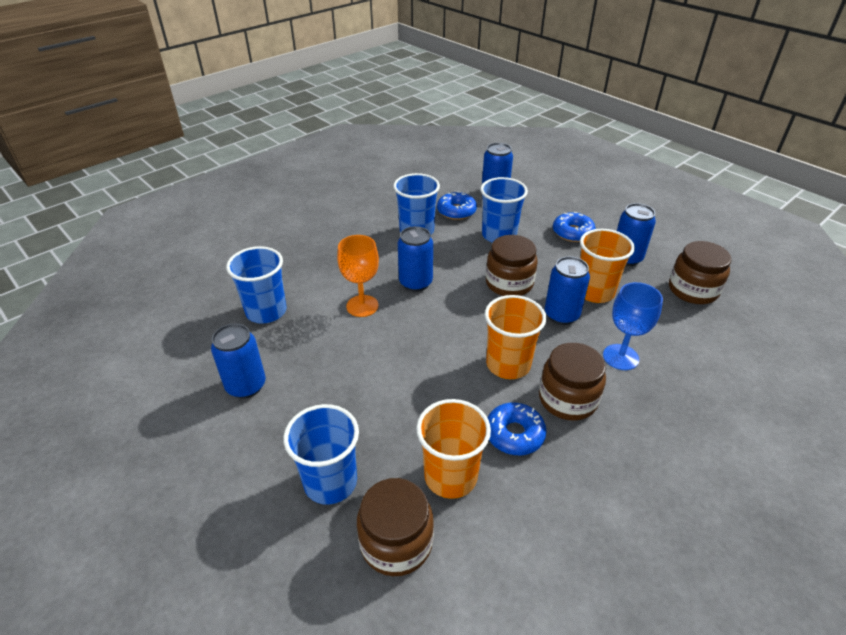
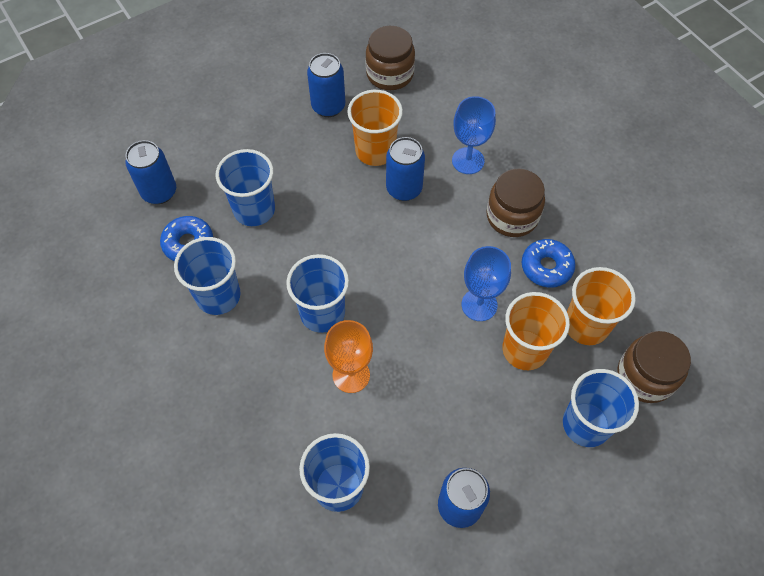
camera: 80 degrees left, 20 degrees up
blue can [398,226,433,292] -> blue cup [286,254,349,333]
orange cup [485,295,546,379] -> orange cup moved to [502,292,570,370]
brown jar [486,235,538,296] -> none
blue donut [553,212,596,242] -> none
none -> blue goblet [462,246,511,321]

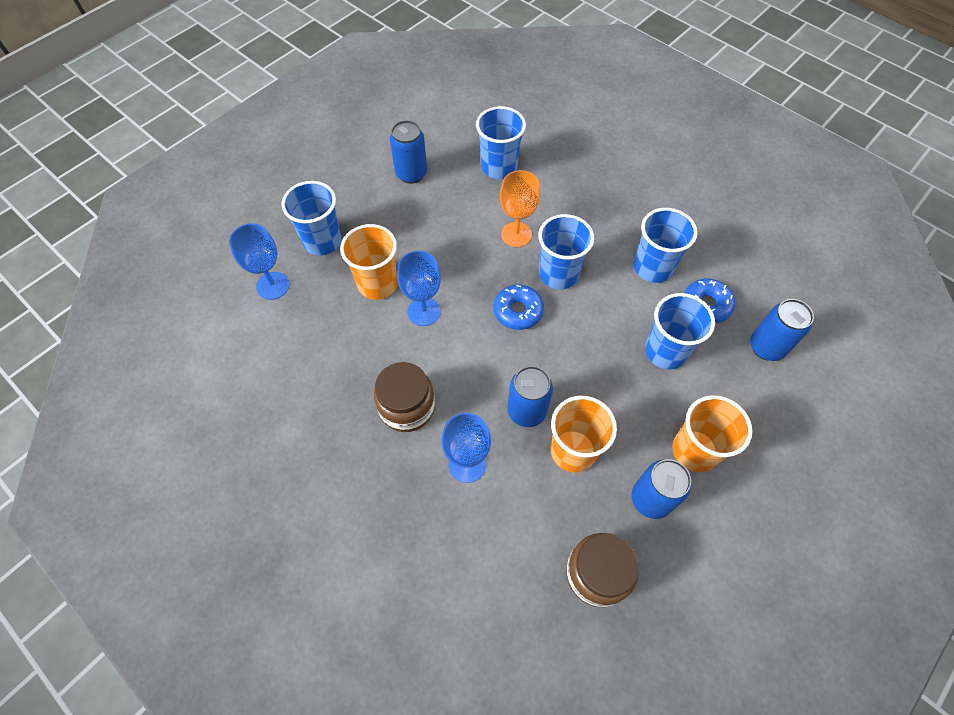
camera: 165 degrees right, 0 degrees up
blue donut [522,239,576,288] -> blue donut moved to [493,285,544,330]
orange cup [567,267,636,345] -> orange cup moved to [672,395,753,472]
brown jar [617,331,691,403] -> blue goblet [229,223,289,300]

